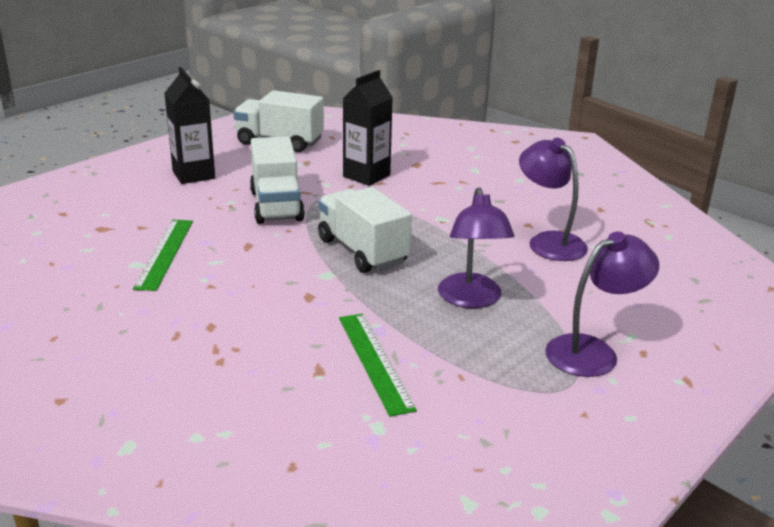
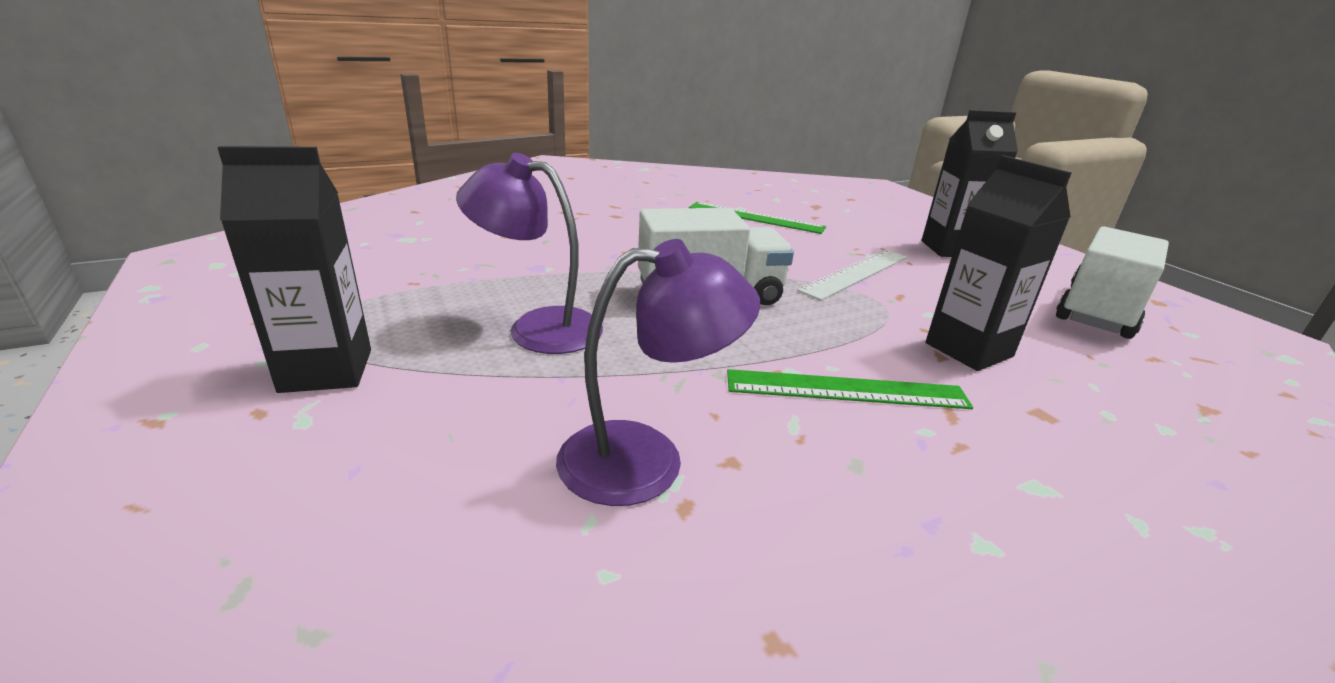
camera: 110 degrees right, 0 degrees up
white truck [250,136,305,224] -> white ruler [797,250,907,301]
green ruler [339,314,417,417] -> green ruler moved to [727,369,973,409]
purple lamp [545,231,659,377] -> black carton [217,146,371,393]

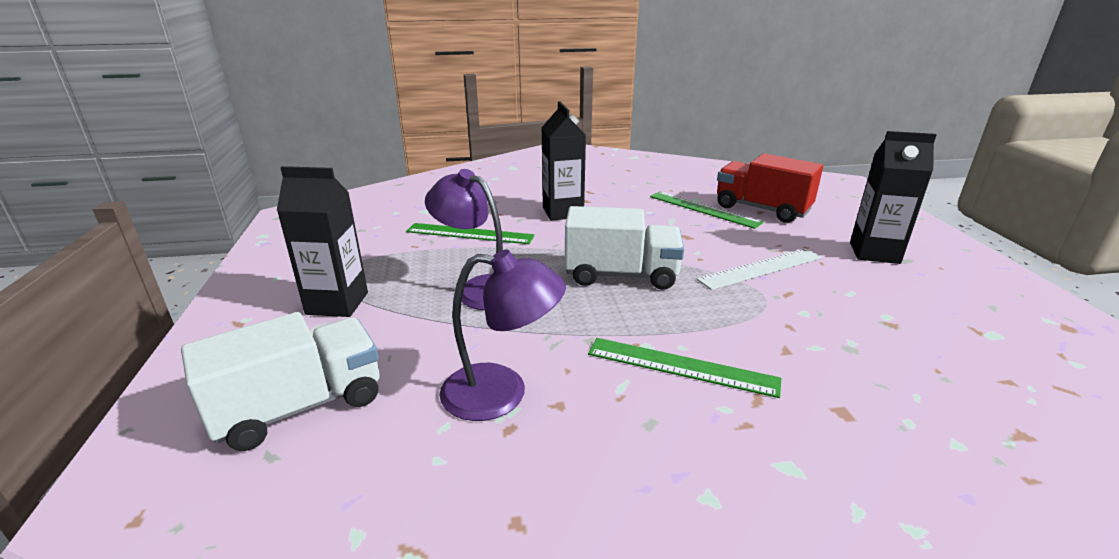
camera: 20 degrees right, 0 degrees up
black carton [926,155,1072,371] -> black carton moved to [542,101,586,221]
white truck [1056,226,1169,339] -> white truck moved to [181,312,380,451]
none -> green ruler [406,223,535,244]
none -> red truck [717,153,823,223]

